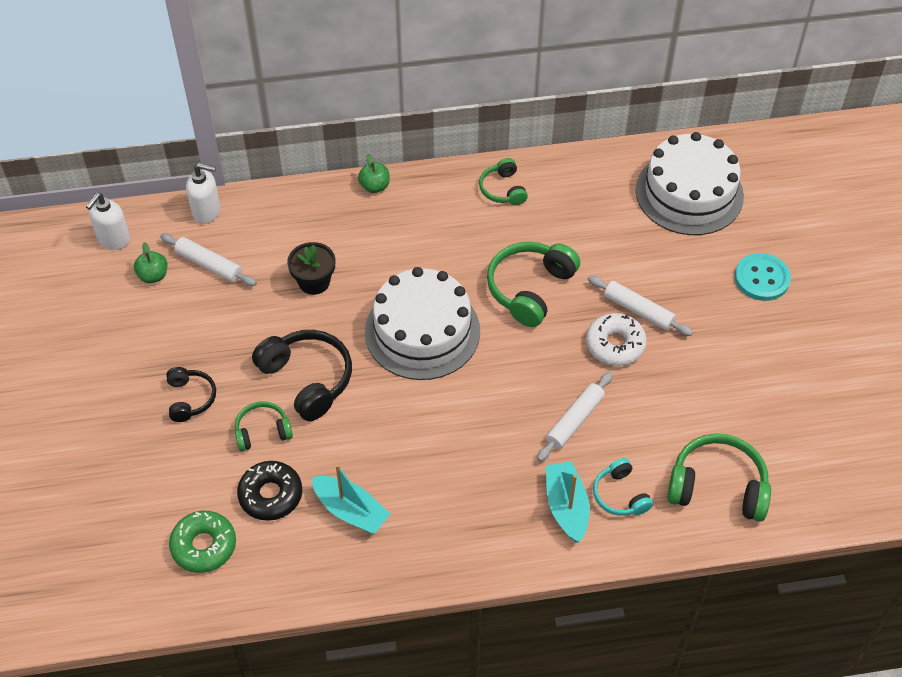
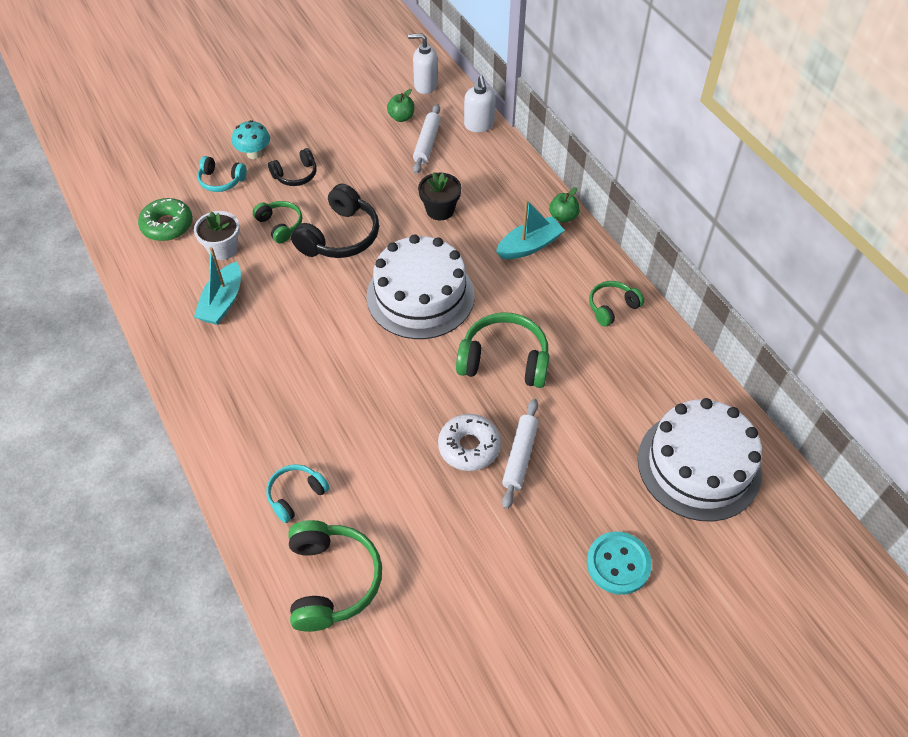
camera: 70 degrees right, 0 degrees up
black donut [237,461,302,521] -> white flower pot [194,211,240,260]
white rolling pin [537,372,613,462] -> none
turquoise boat [546,461,590,543] -> turquoise boat moved to [496,200,565,259]
none -> turquoise headphones [197,156,247,192]
none -> turquoise mushroom [232,120,270,159]

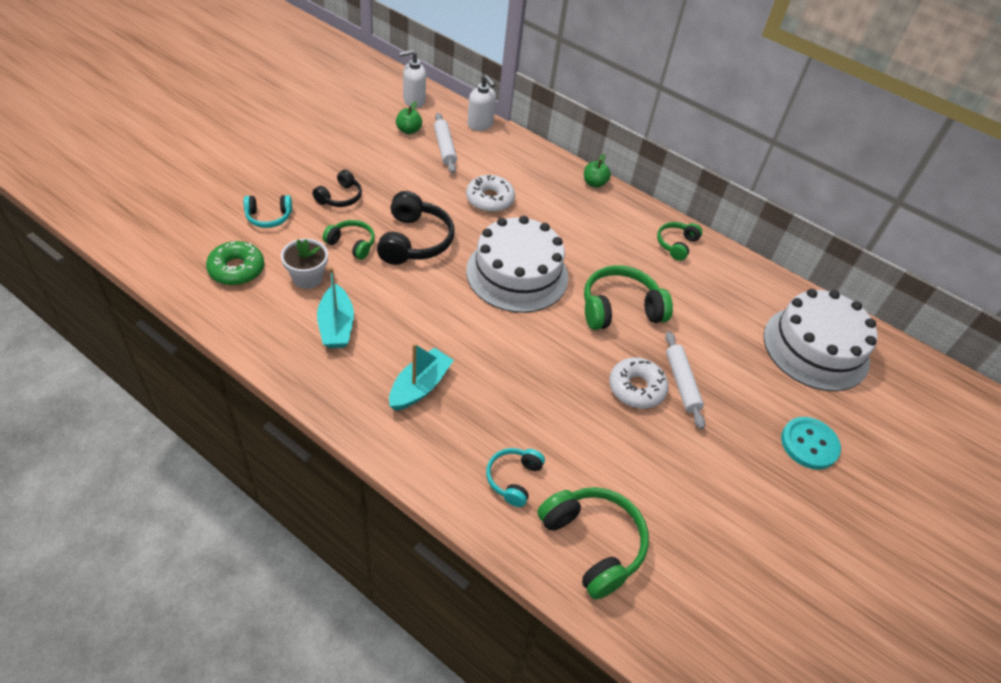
camera: 30 degrees left, 5 degrees down
turquoise mushroom [232,120,270,159] -> none
black flower pot [418,172,462,220] -> white donut [466,175,515,212]
turquoise boat [496,200,565,259] -> turquoise boat moved to [389,343,454,411]

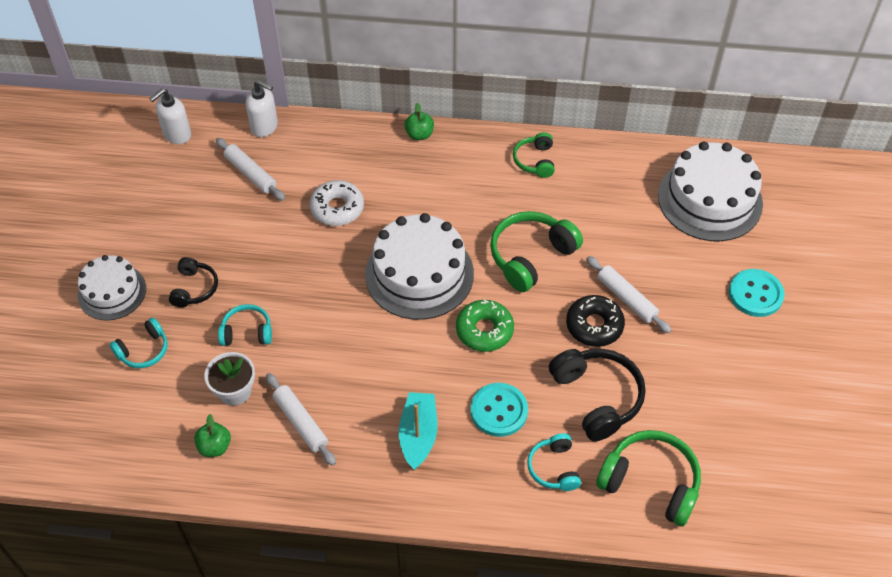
camera: 25 degrees left, 5 degrees up
green donut [206,241,264,285] -> green donut moved to [456,299,514,352]
turquoise boat [317,267,354,348] -> white rolling pin [266,373,336,466]
green headphones [323,220,375,260] -> turquoise headphones [218,304,272,346]
black headphones [377,191,455,265] -> black headphones moved to [549,349,646,441]
green apple [396,101,422,134] -> green apple moved to [194,414,231,457]
white donut [609,357,669,409] -> black donut [566,295,625,347]
none -> white cake [78,255,146,321]
none -> turquoise button [471,383,528,437]

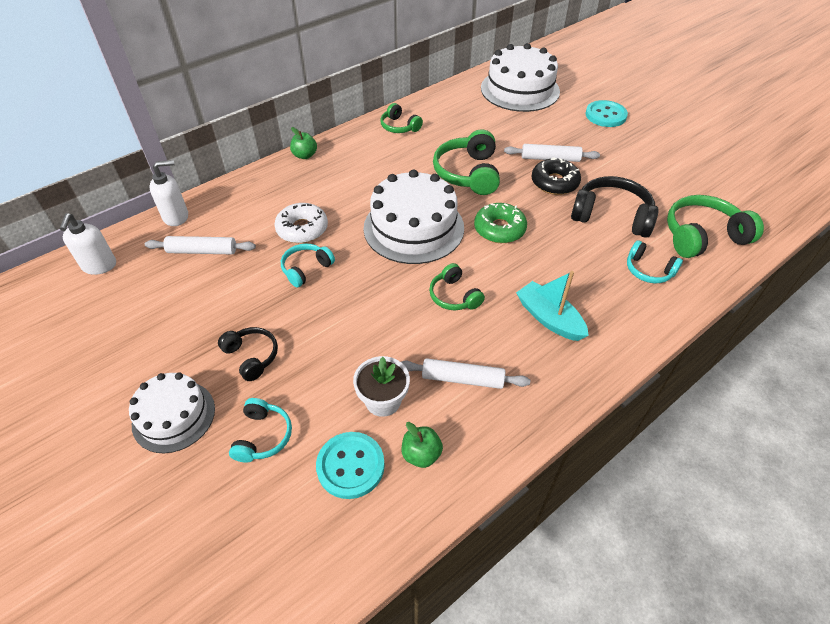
camera: 45 degrees left, 5 degrees down
turquoise headphones [218,304,272,346] -> turquoise headphones moved to [281,244,335,288]
turquoise button [471,383,528,437] -> turquoise button moved to [316,432,385,499]
none -> green headphones [429,263,485,310]

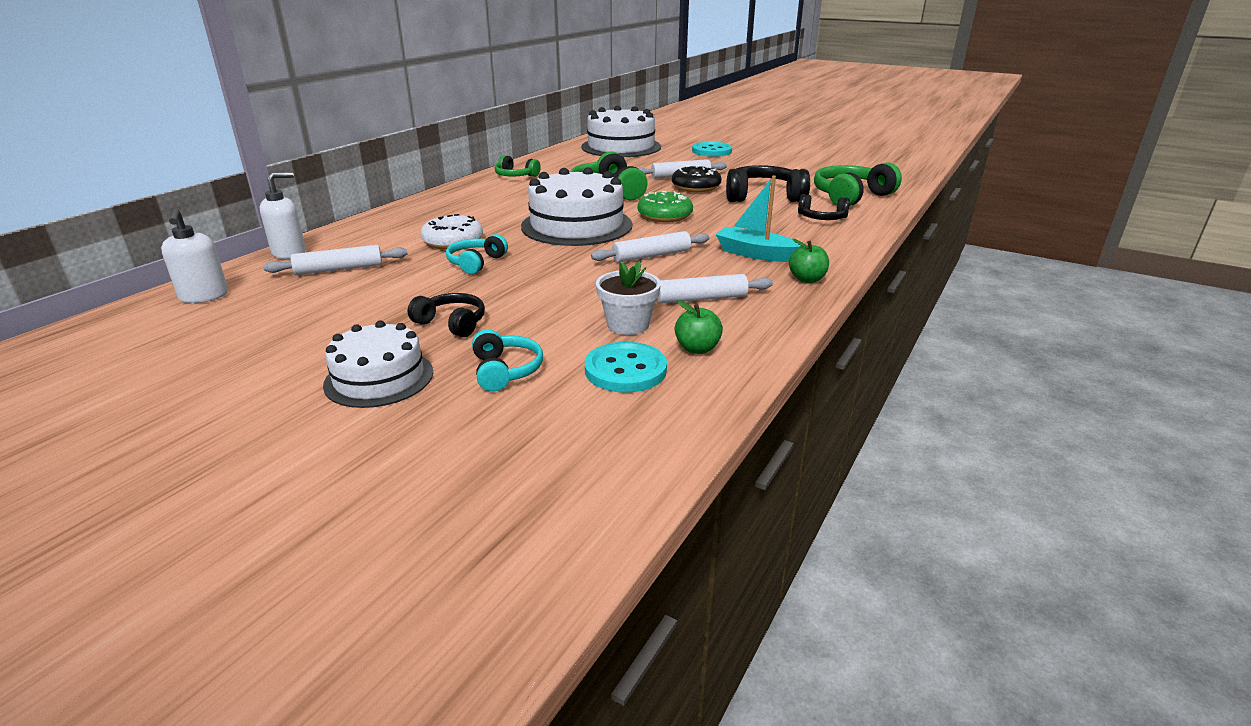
camera: 20 degrees left, 20 degrees down
green apple [290,127,317,159] -> green apple moved to [789,239,829,283]
green headphones [429,263,485,310] -> white rolling pin [591,231,709,263]
turquoise headphones [627,240,683,283] -> black headphones [798,194,850,220]

